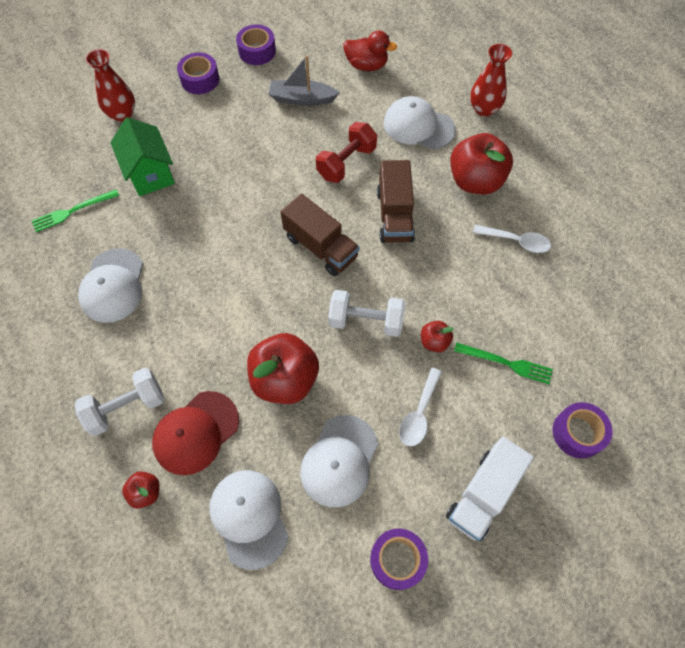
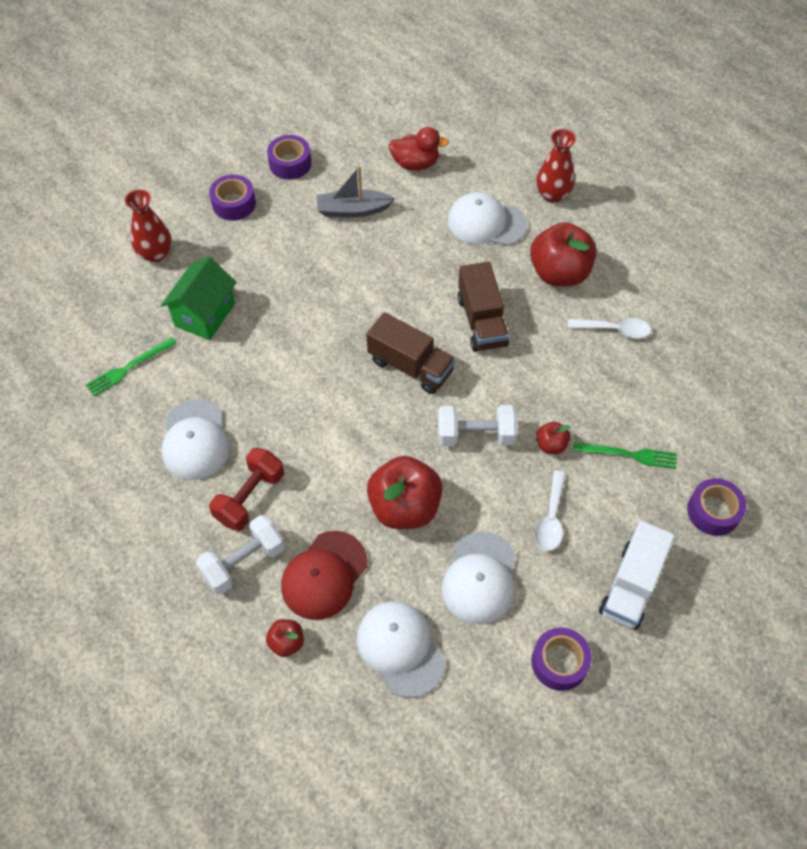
camera: 10 degrees left, 5 degrees down
green house [110,117,175,196] -> green house turned 60 degrees clockwise [161,256,237,340]
red dumbbell [316,122,377,183] -> red dumbbell moved to [209,448,284,531]

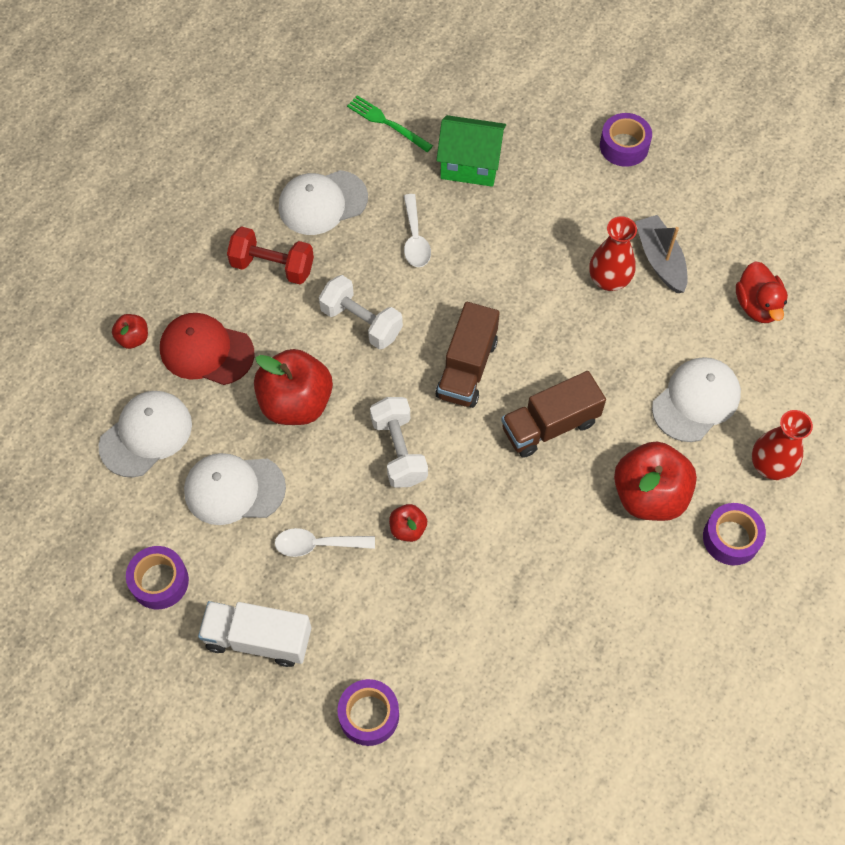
camera: 75 degrees right, 5 degrees up
red vase [125,189,172,263] -> red vase moved to [589,216,637,291]
white dumbbell [196,515,285,594] -> white dumbbell moved to [319,275,403,350]
purple tape [267,135,311,180] -> purple tape moved to [703,503,766,565]
white cap [448,192,527,246] -> white cap turned 45 degrees clockwise [652,357,741,442]
white spoon [568,318,651,338] -> white spoon moved to [404,194,431,267]
green fork [573,442,677,469] -> none

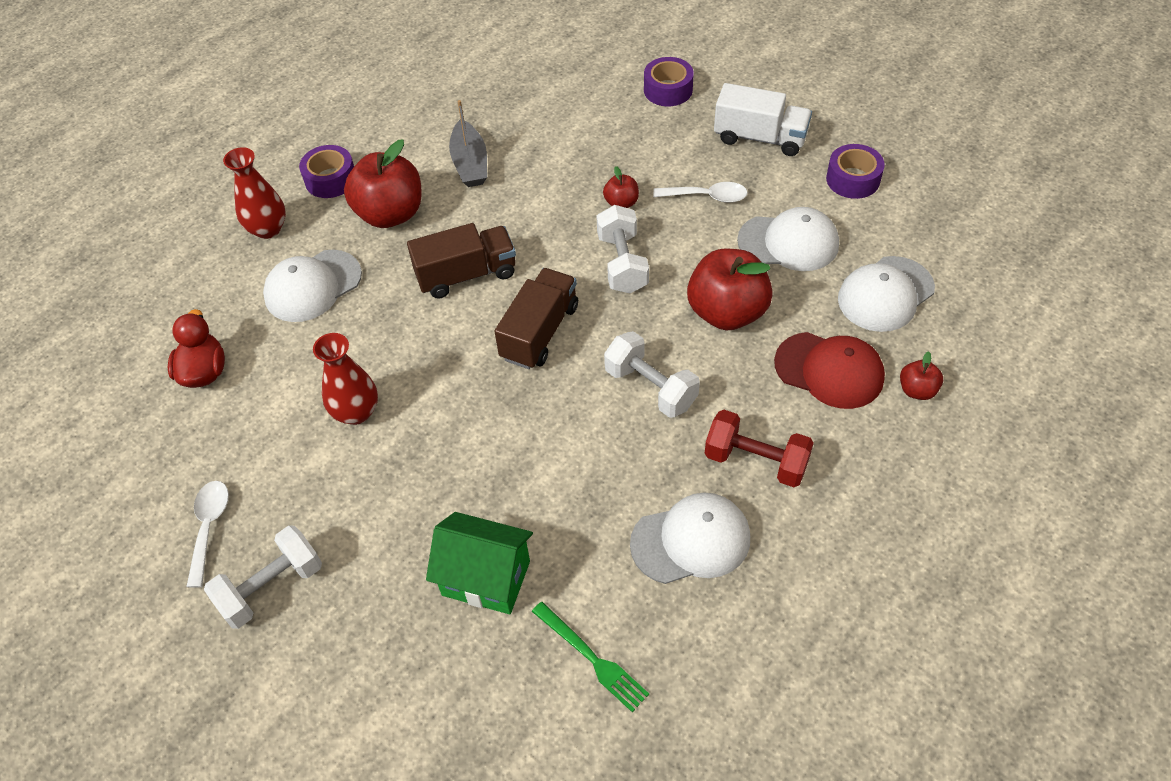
camera: 170 degrees left, 10 degrees down
white spoon [404,194,431,267] -> white spoon moved to [186,481,229,588]
purple tape [600,113,652,167] -> white dumbbell [204,525,322,629]
grey boat [635,215,688,293] -> grey boat moved to [449,100,487,187]

